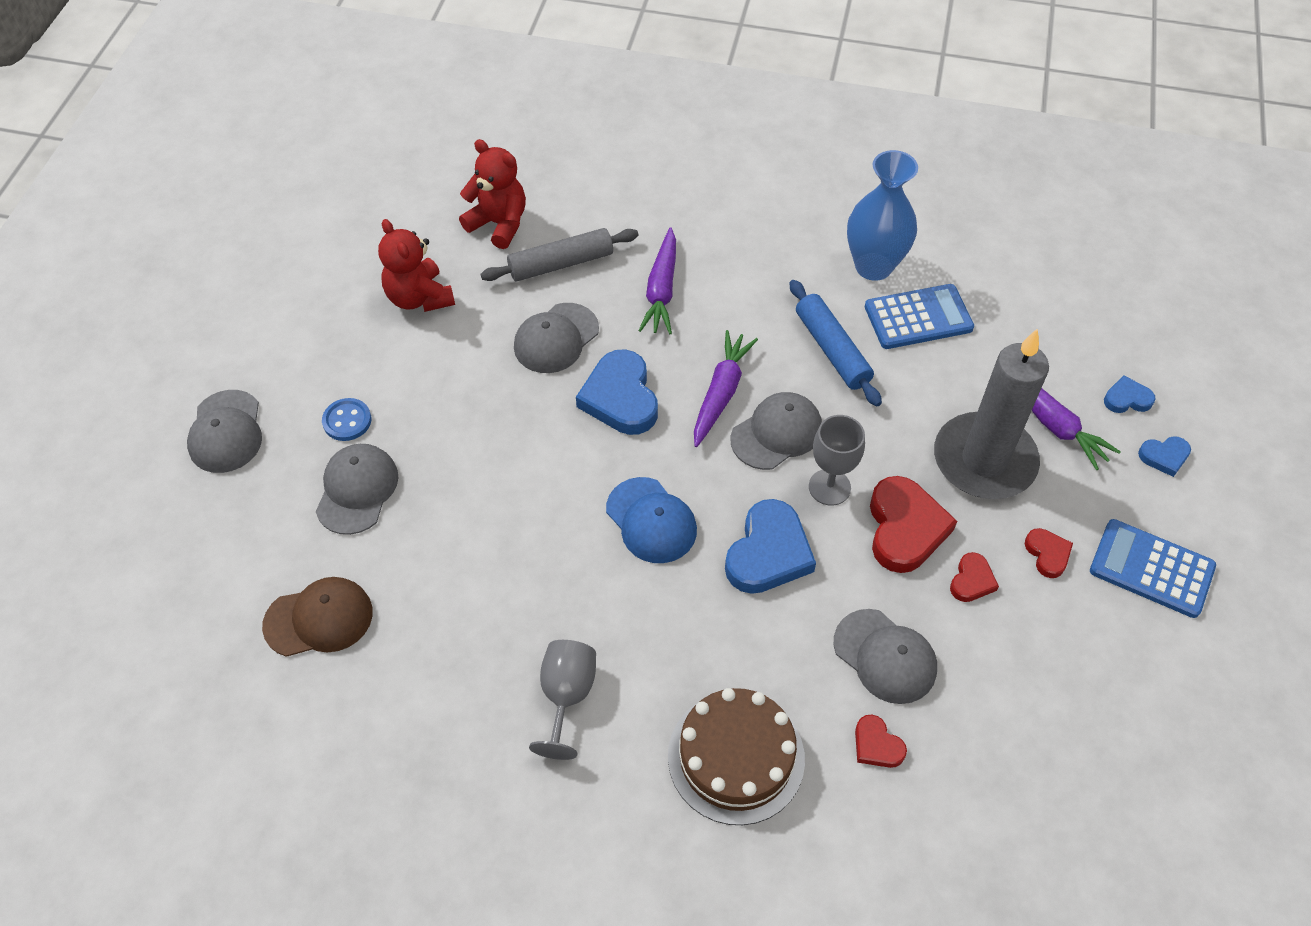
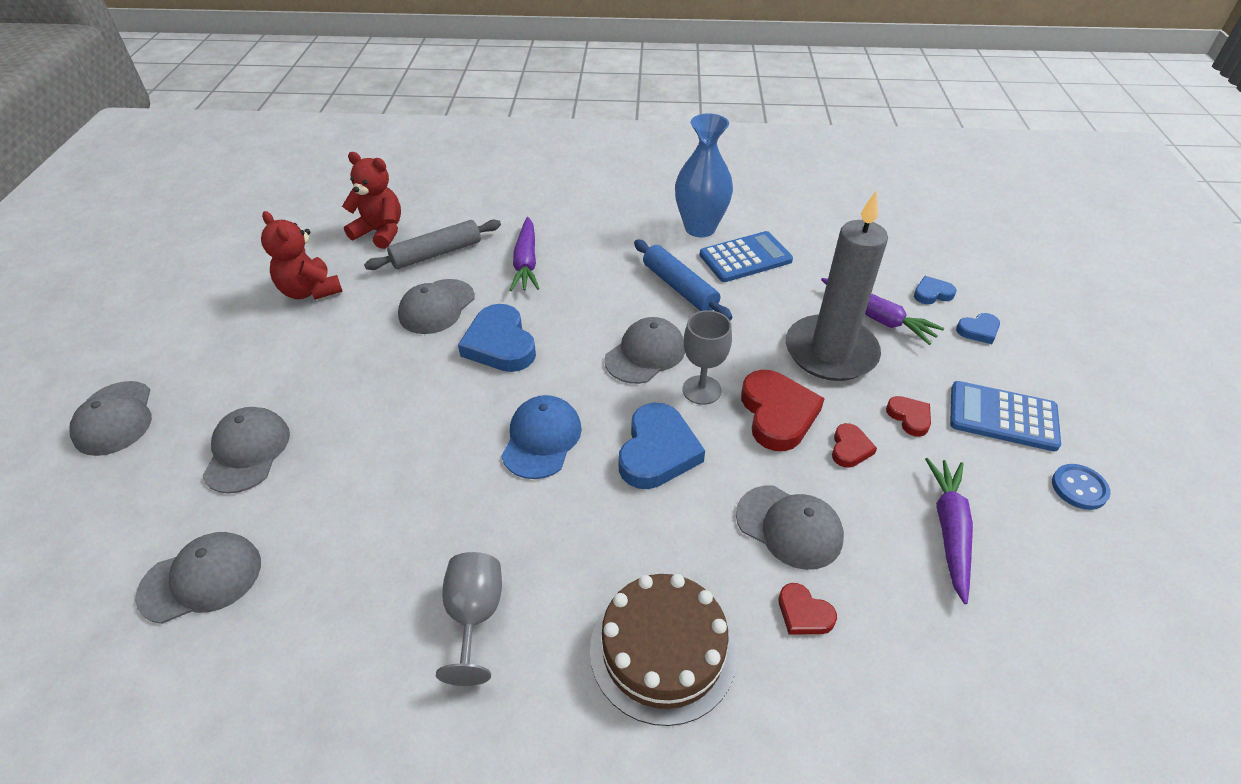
camera: 10 degrees left, 10 degrees down
brown cap [262,577,373,657] -> grey cap [135,532,261,624]
blue button [322,398,371,441] -> blue button moved to [1052,464,1111,510]
blue cap [606,477,697,563] -> blue cap turned 120 degrees counterclockwise [501,395,582,479]
purple carrot [694,330,758,447] -> purple carrot moved to [925,458,973,604]

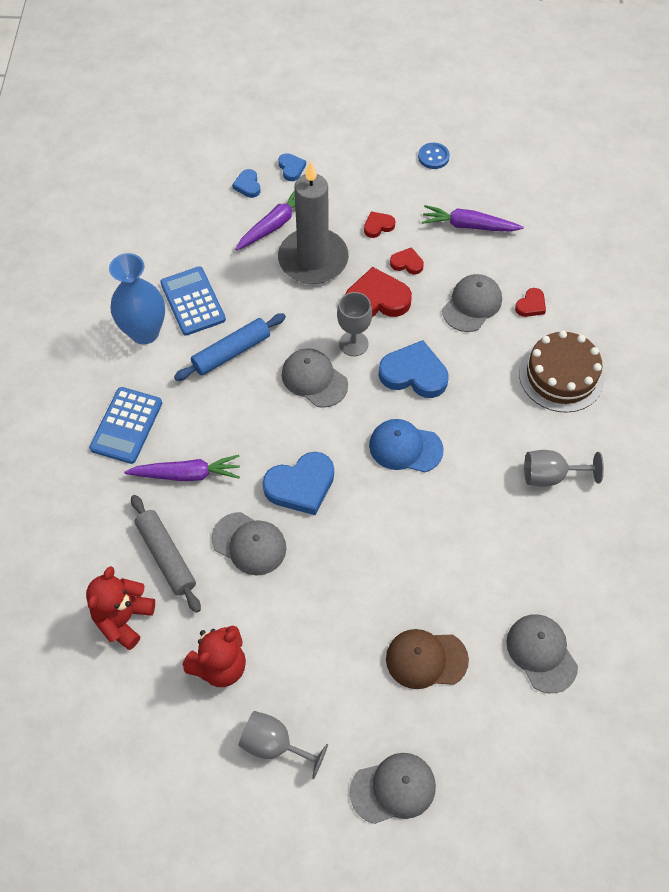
camera: 90 degrees left, 15 degrees up
grey cap [203,407,290,494] -> brown cap [386,629,469,689]
blue calculator [950,381,1061,451] -> blue calculator moved to [90,387,162,464]
none -> grey goblet [239,711,328,779]

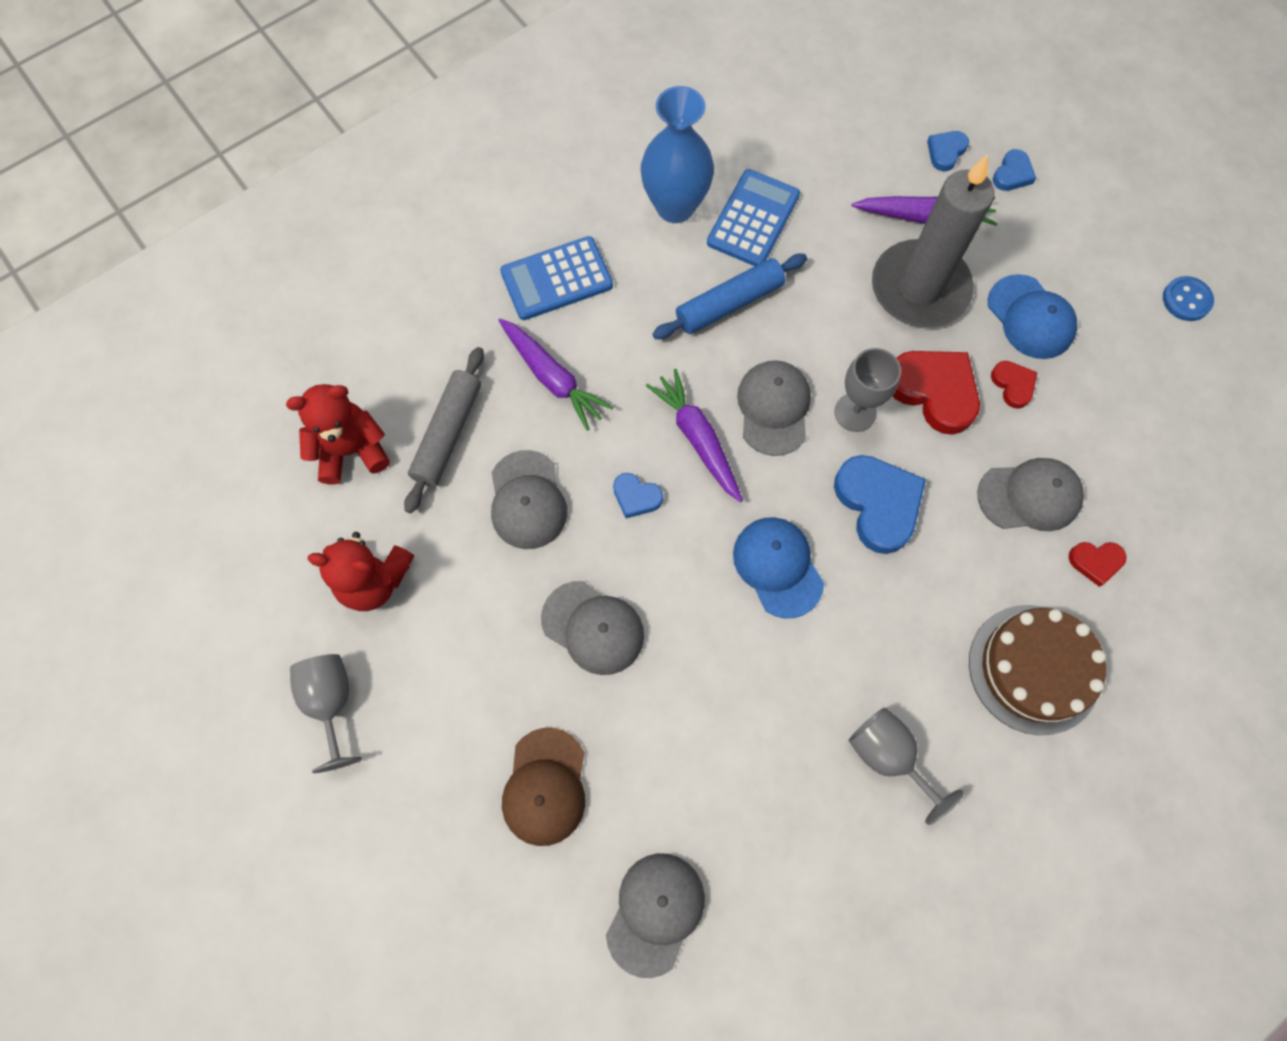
camera: 50 degrees right, 10 degrees up
blue rolling pin [174,313,286,381] -> blue rolling pin turned 45 degrees counterclockwise [653,254,807,339]
blue heart [263,452,334,515] -> blue heart [613,473,663,518], size x0.52
grey cap [350,753,436,824] -> grey cap moved to [541,581,644,675]
red heart [364,211,395,238] -> blue cap [988,274,1077,359]
brown cap [386,629,469,689] -> brown cap turned 135 degrees counterclockwise [502,728,585,846]
purple carrot [422,205,524,232] -> purple carrot moved to [646,369,743,502]

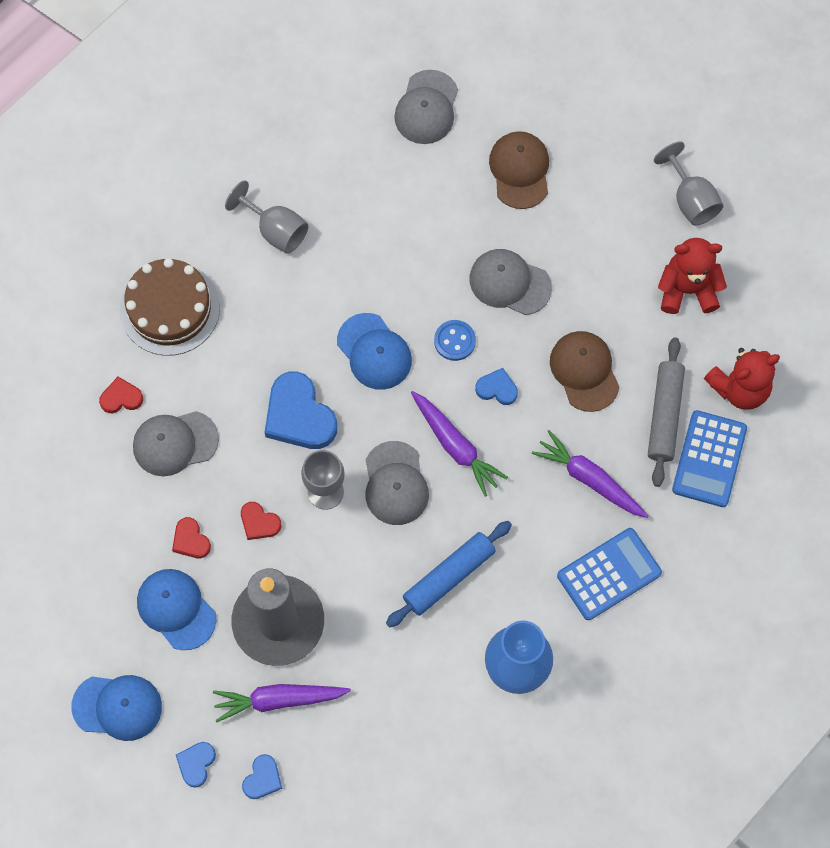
camera: 170 degrees right, 0 degrees up
grey cap [491,450,567,549] -> brown cap [550,331,620,412]
blue calculator [707,169,800,266] -> blue calculator moved to [672,410,747,507]
red heart [893,351,980,435] -> red heart [241,502,281,540], size x0.52
blue button [1163,276,1214,321] -> blue button moved to [434,320,476,361]
none -> blue cap [71,675,162,741]

